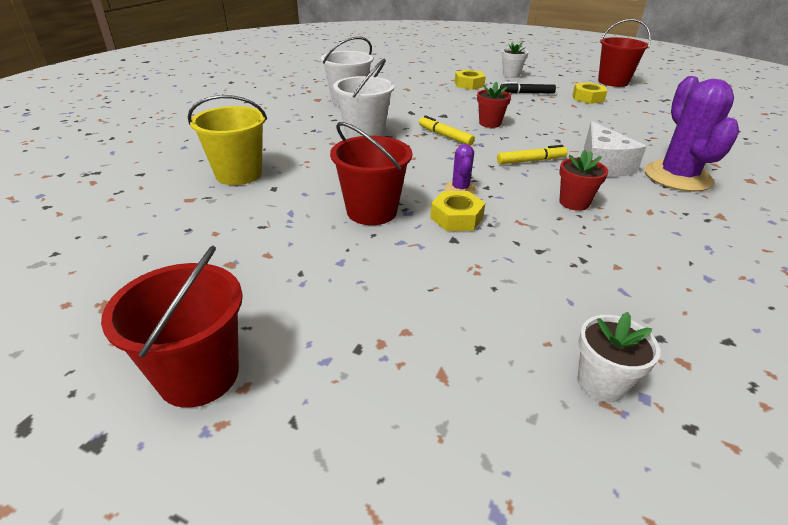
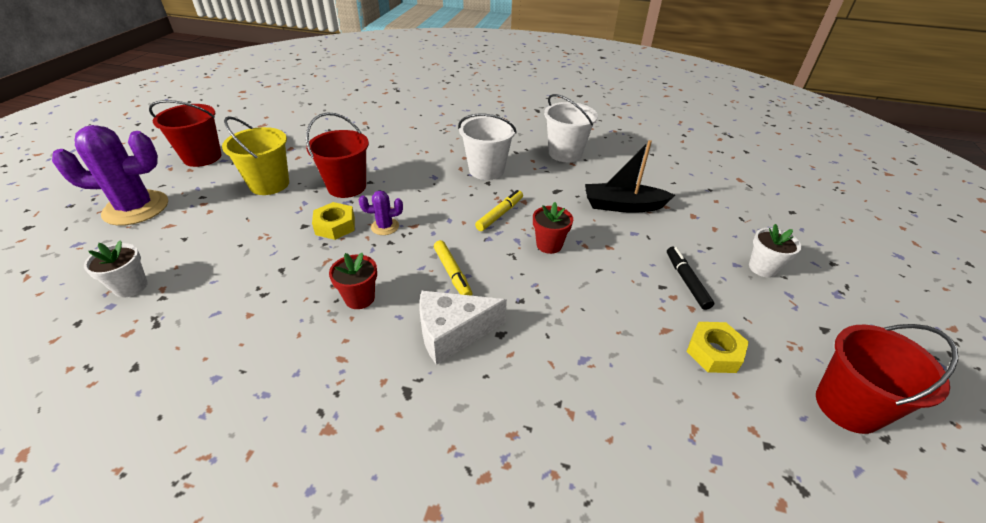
camera: 80 degrees right, 5 degrees up
yellow bucket [188,95,267,185] -> yellow bucket moved to [222,116,289,195]
yellow nut [455,69,486,90] -> none
purple cactus [645,76,739,192] -> purple cactus moved to [52,125,168,226]
none -> black boat [585,140,675,213]

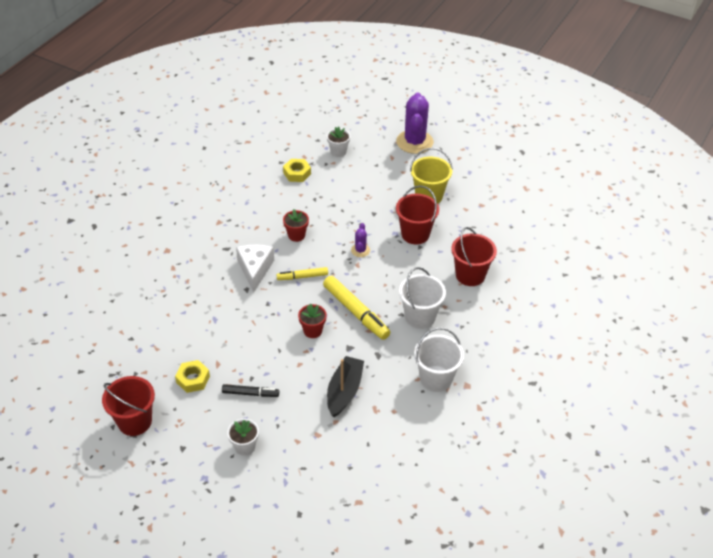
camera: 105 degrees right, 5 degrees up
red bucket [149,100,222,167] -> red bucket moved to [451,227,497,286]
yellow nut [312,202,355,240] -> yellow nut moved to [283,159,311,182]
yellow marker [475,190,523,231] -> yellow marker [323,276,390,340], size x1.74

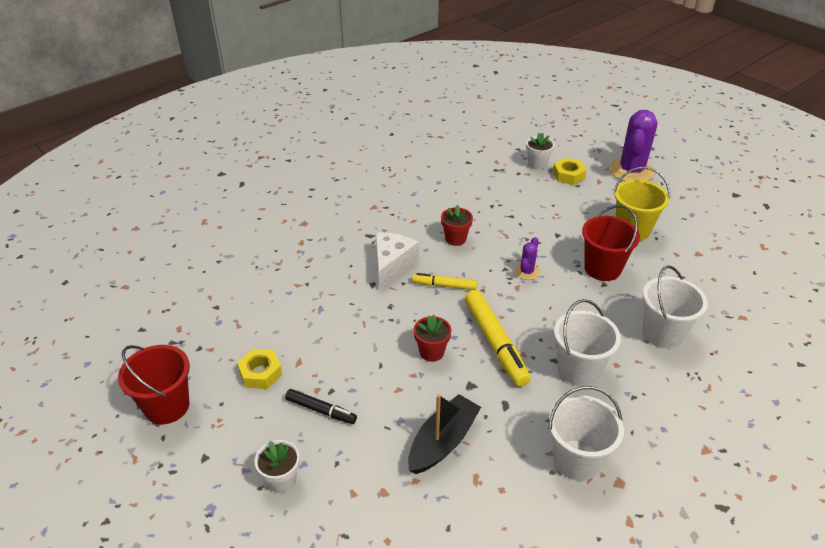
camera: 20 degrees right, 5 degrees down
yellow nut [283,159,311,182] -> yellow nut moved to [553,158,587,185]
red bucket [451,227,497,286] -> white bucket [643,265,708,349]

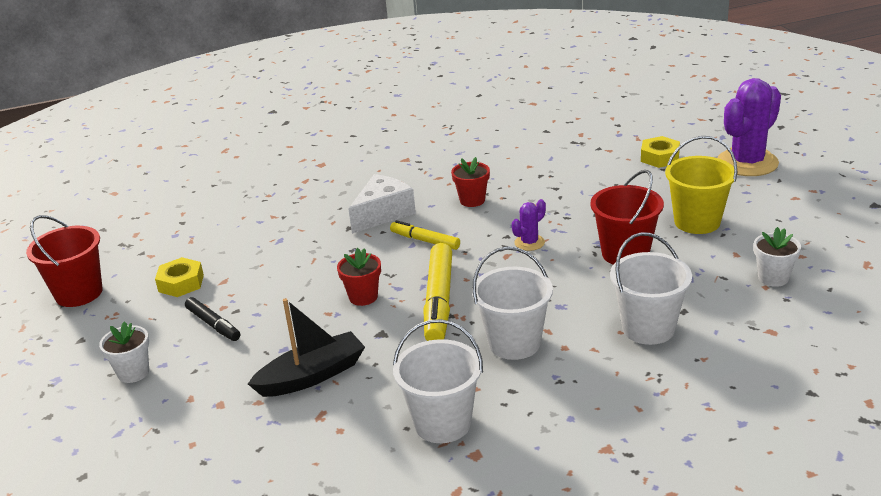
camera: 25 degrees right, 10 degrees down
white flower pot [526,133,555,170] -> white flower pot moved to [754,227,801,287]

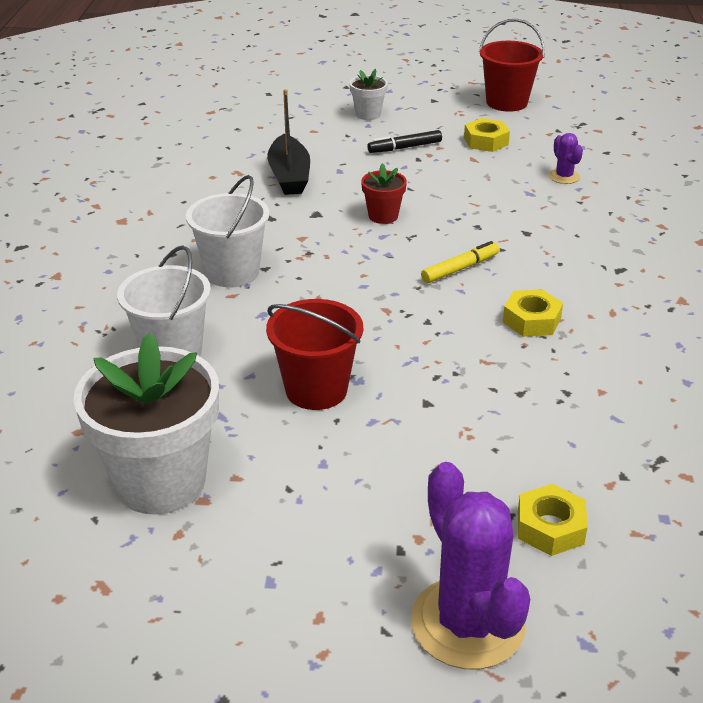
camera: 110 degrees right, 5 degrees up
white cheese [349,174,416,234] -> none
white bucket [393,319,483,443] -> none
yellow marker [424,243,452,341] -> none
red flower pot [451,157,490,207] -> yellow nut [503,289,563,337]
purple cactus [512,199,546,251] -> purple cactus moved to [548,133,583,184]
yellow bucket [665,136,737,234] -> none
white flower pot [754,227,801,287] -> white flower pot [74,333,219,515], size x2.17

